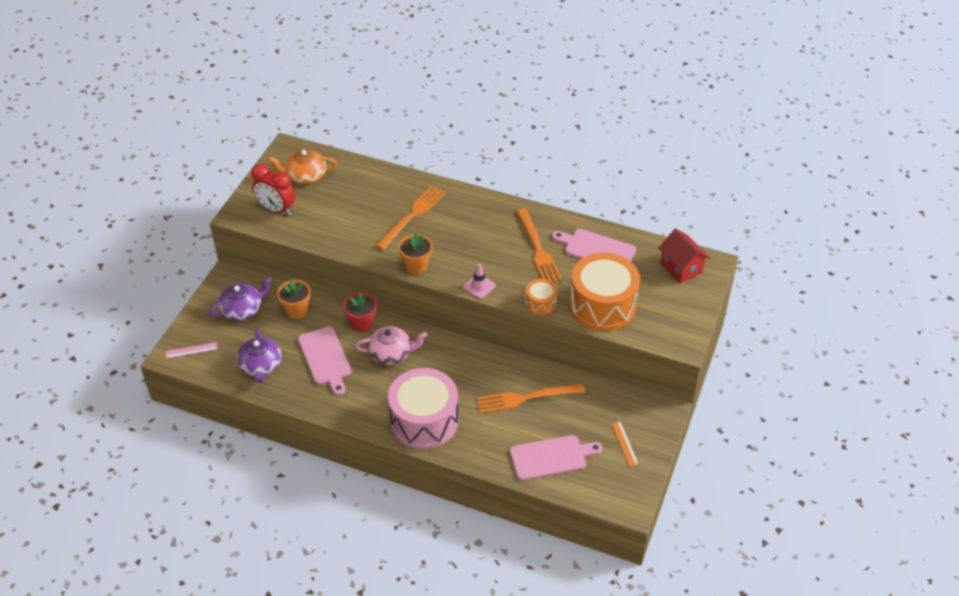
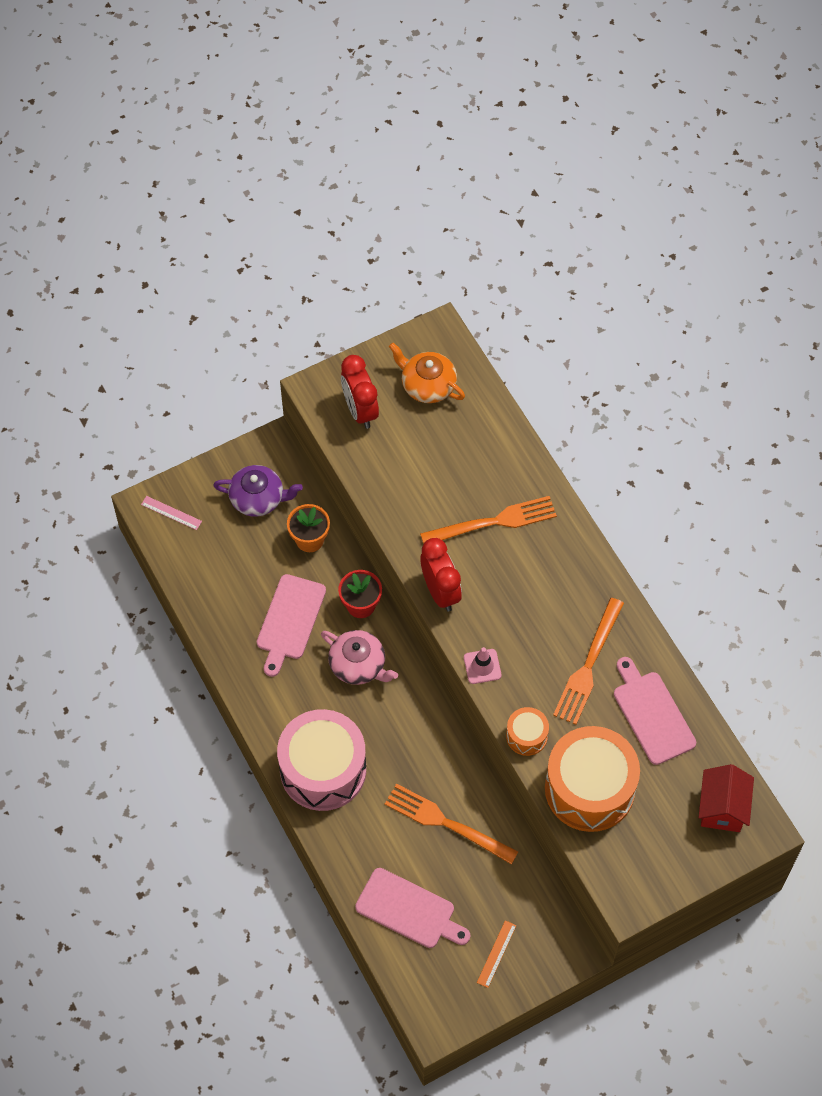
camera: 40 degrees right, 15 degrees up
purple teapot [237,328,282,383] -> none
orange flower pot [398,233,432,275] -> red clock [420,538,462,612]

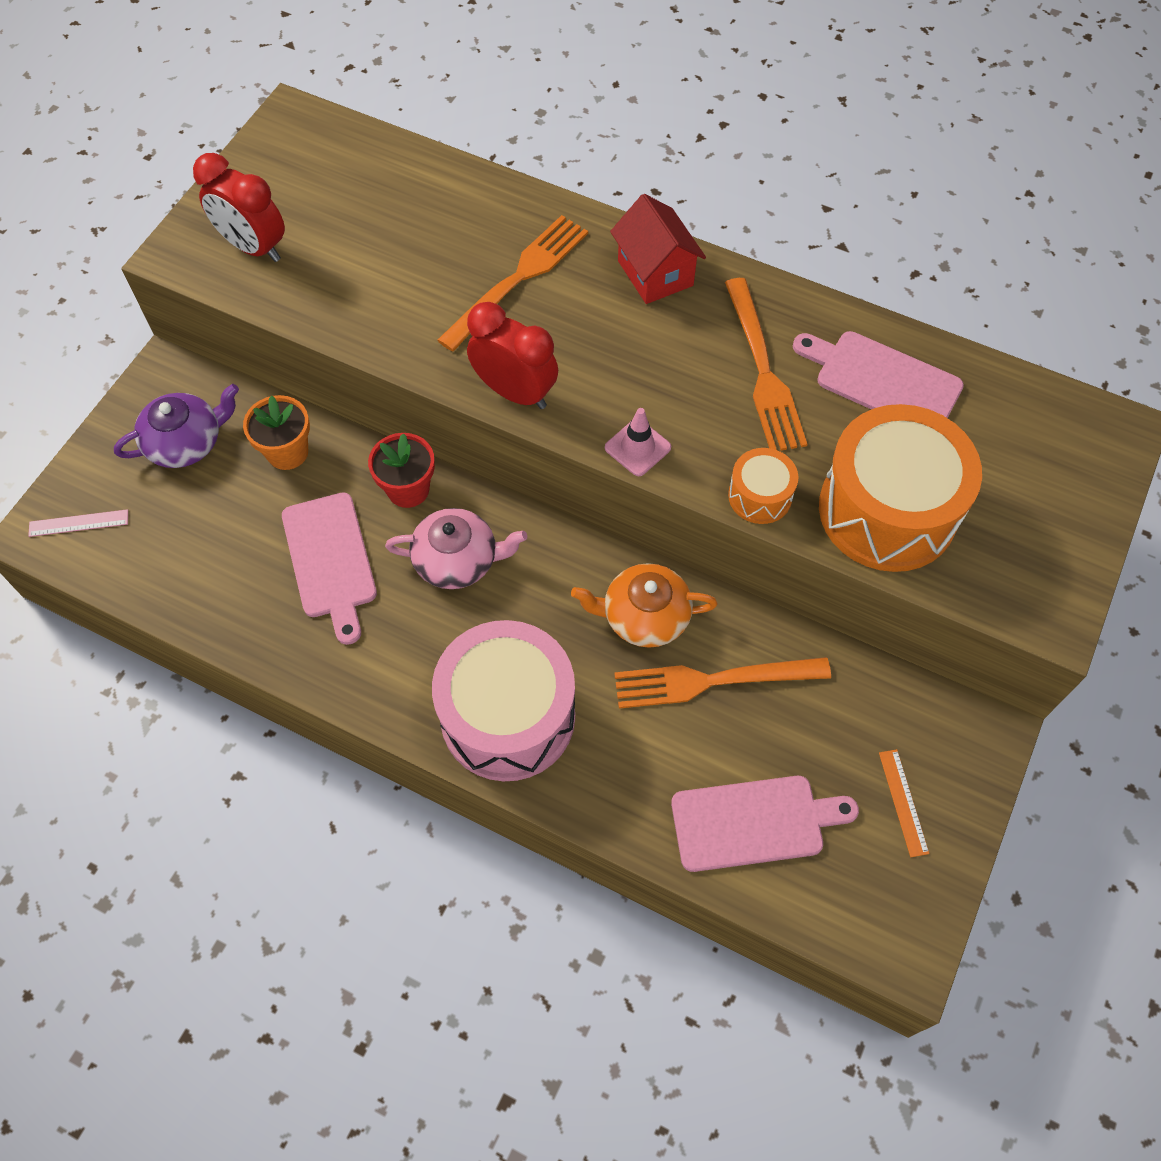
camera: 35 degrees left, 0 degrees up
orange teapot [389,342,465,403] -> orange teapot moved to [571,563,718,648]
red house [699,764,754,832] -> red house moved to [610,194,706,304]

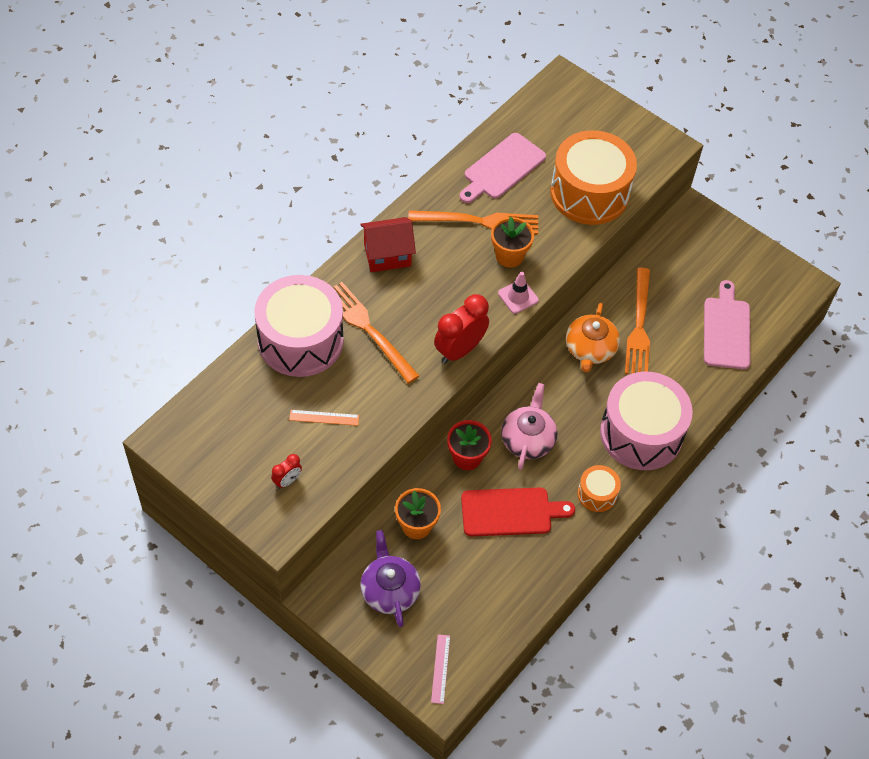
camera: 80 degrees left, 5 degrees down
red clock [193,153,285,262] -> red clock [271,454,302,489], size x0.51
pink cutting board [282,492,377,645] -> red cutting board [461,487,575,537]
orange drum [728,448,798,524] -> orange drum moved to [577,465,621,512]
orange ruler [879,749,929,857] -> orange ruler moved to [289,410,359,426]
none -> pink drum [254,275,344,377]
none -> orange flower pot [491,217,534,268]

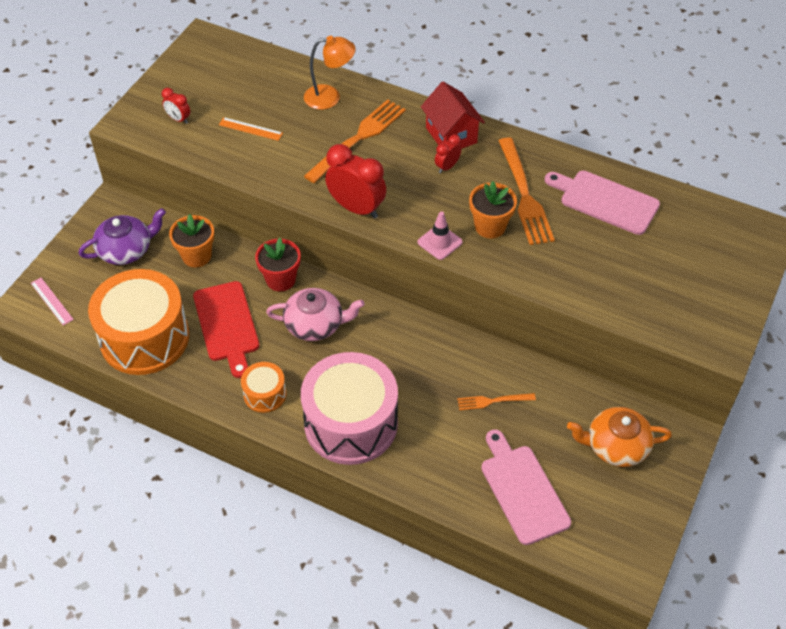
camera: 80 degrees right, 5 degrees down
pink drum [254,275,344,377] -> orange lamp [304,36,356,110]
orange ruler [289,410,359,426] -> orange ruler turned 60 degrees counterclockwise [219,117,283,141]
pink ruler [431,634,450,704] -> pink ruler turned 60 degrees clockwise [31,278,74,325]
orange drum [550,130,637,225] -> orange drum moved to [88,269,189,375]
orange teapot [566,303,620,373] -> orange teapot moved to [567,407,672,467]
orange fork [625,268,650,374] -> orange fork [457,393,536,410], size x0.52
pink cutting board [704,280,751,369] -> pink cutting board turned 105 degrees counterclockwise [481,429,571,545]
none -> red clock [435,134,461,173]

